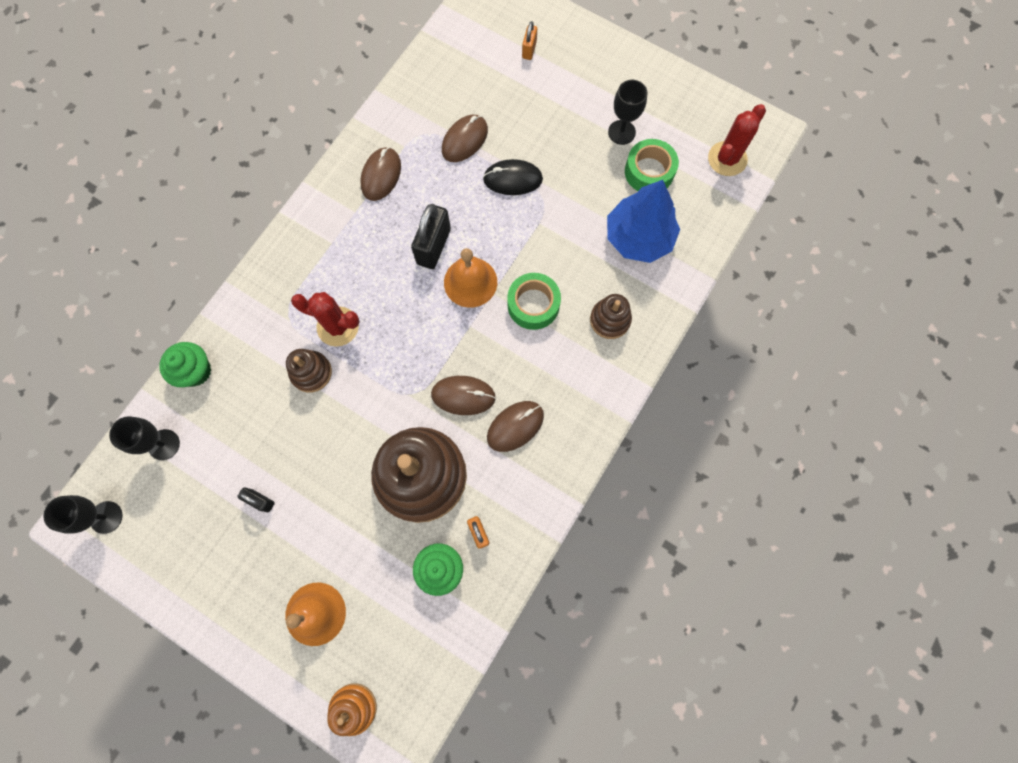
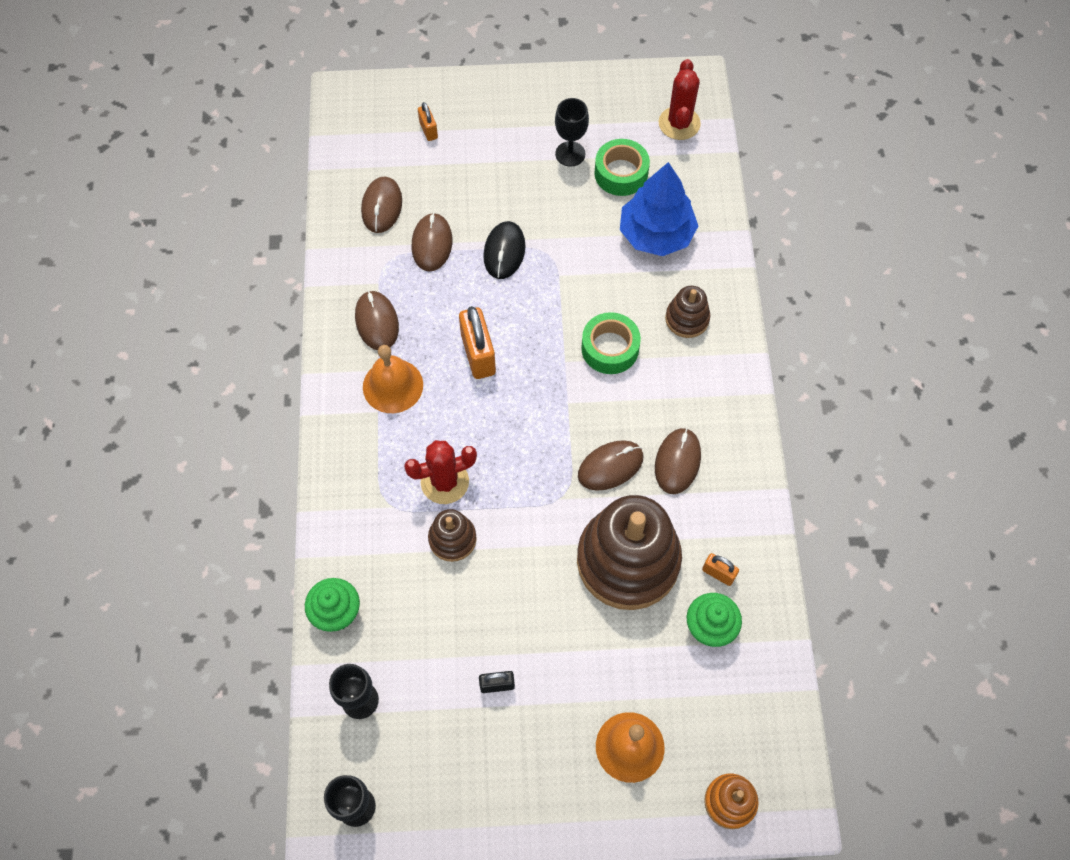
camera: 35 degrees left, 10 degrees down
black padlock [411,204,451,269] -> orange padlock [459,306,496,379]
orange bell [444,248,497,308] -> orange bell moved to [363,345,423,413]
black mouse [483,159,543,195] -> black mouse turned 45 degrees counterclockwise [483,221,526,279]
none -> brown mouse [361,177,402,233]

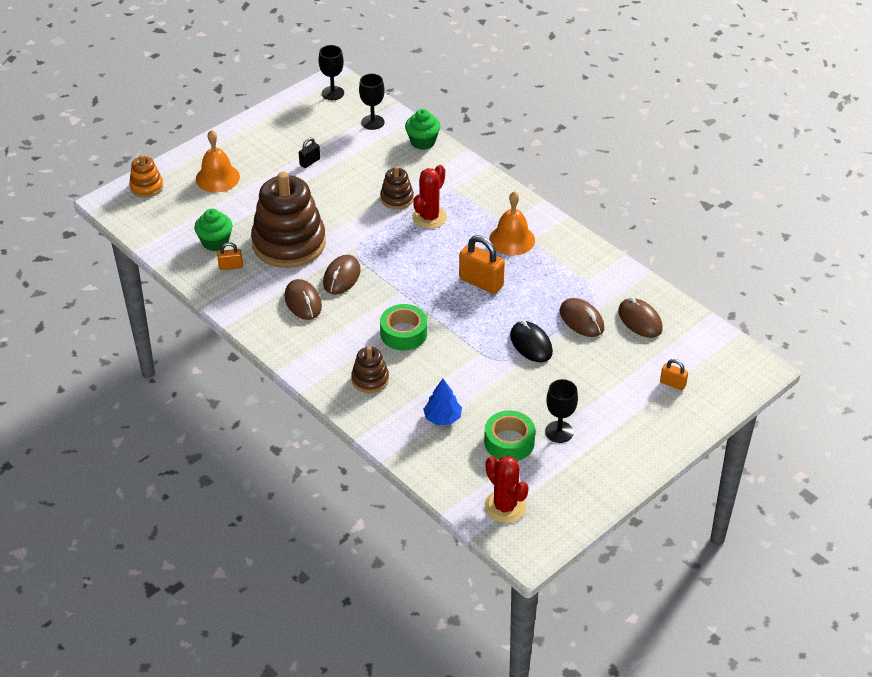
camera: 140 degrees right, 20 degrees down
brown mouse [355,291,399,350] -> none
blue tree [620,162,698,256] -> blue tree [423,379,462,425], size x0.55

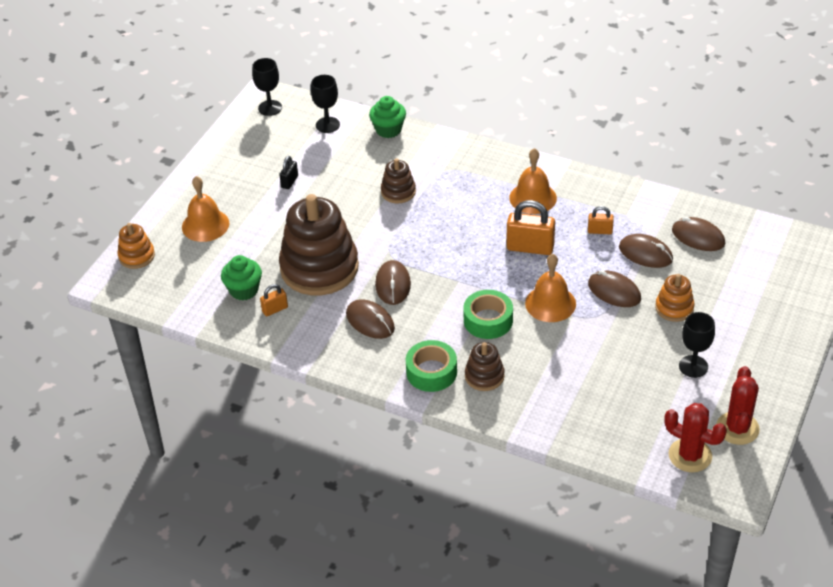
camera: 20 degrees left, 0 degrees up
red cactus [412,165,447,229] -> red cactus moved to [717,366,760,445]
blue tree [423,379,462,425] -> none
green tape [484,411,535,461] -> green tape moved to [406,340,457,392]
black mouse [510,320,553,362] -> brown mouse [588,270,641,307]
orange padlock [660,359,688,390] -> orange padlock moved to [588,206,614,234]
none -> orange bell [525,254,576,322]
none -> orange stacking toy [655,274,695,322]

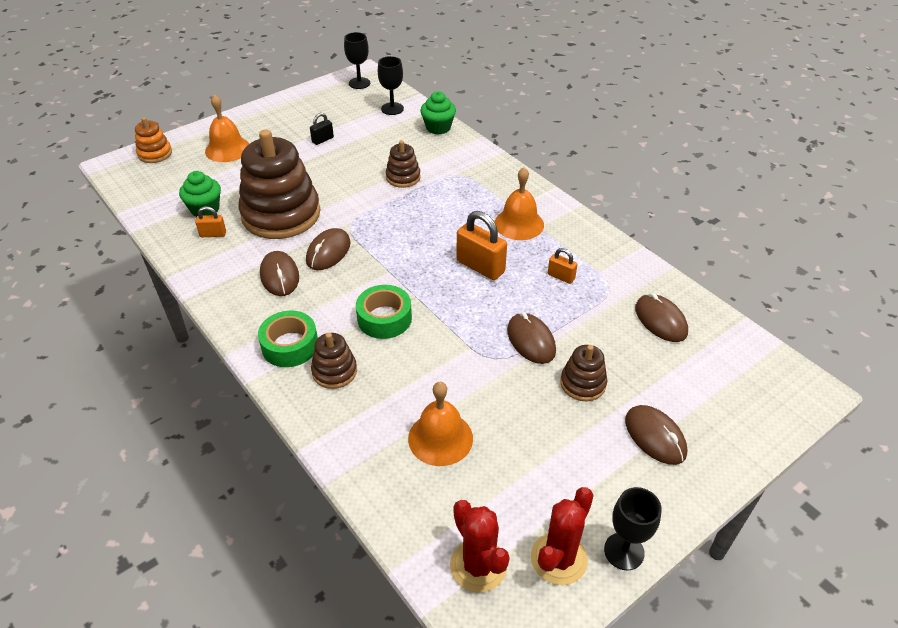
camera: 25 degrees right, 0 degrees up
orange bell [525,254,576,322] -> orange bell moved to [408,382,473,466]
brown mouse [619,234,673,268] -> brown mouse moved to [625,405,687,465]
orange stacking toy [655,274,695,322] -> brown stacking toy [560,345,607,401]
black goblet [679,312,715,378] -> black goblet moved to [604,487,662,570]

